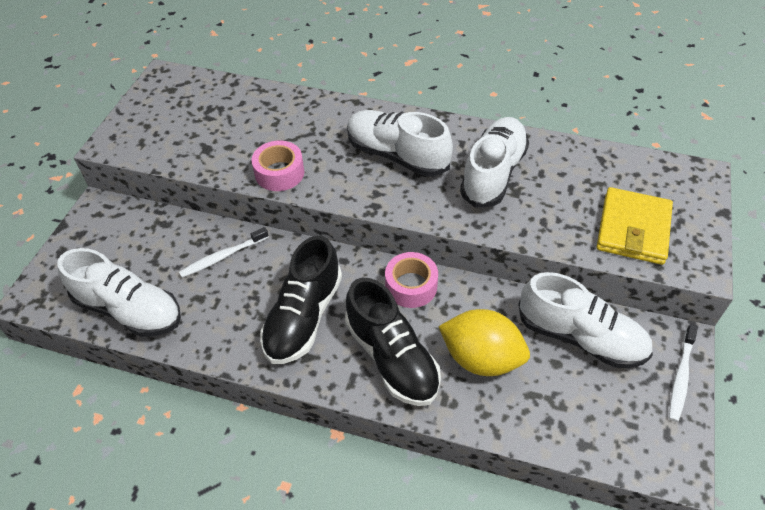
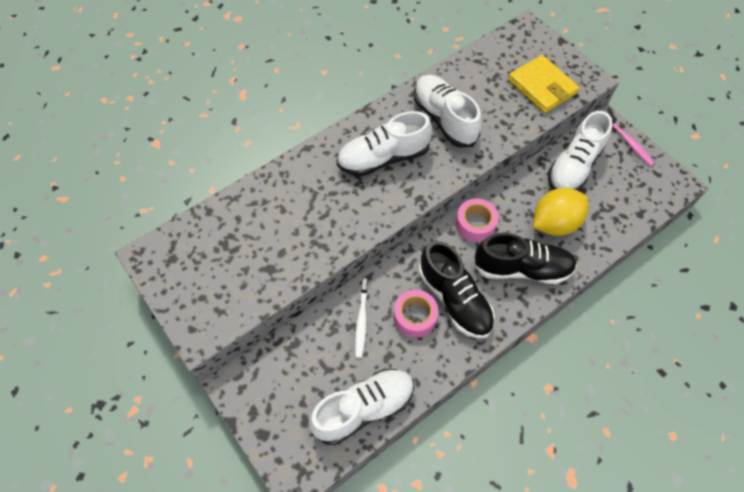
camera: 55 degrees left, 10 degrees up
pink tape [252,141,304,191] -> pink tape moved to [394,290,438,338]
white shoe [518,272,653,368] -> white shoe turned 150 degrees clockwise [548,111,612,191]
white toothbrush [669,324,698,422] -> pink toothbrush [607,111,655,166]

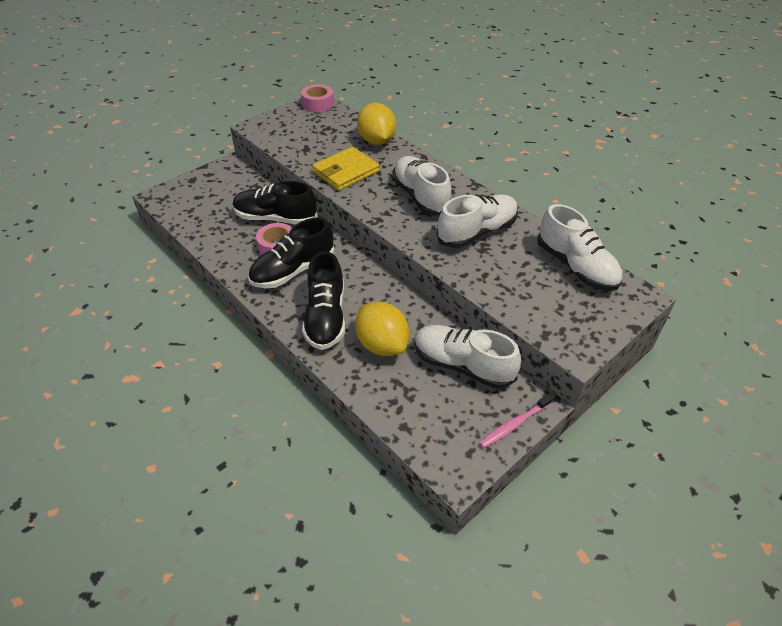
camera: 85 degrees right, 15 degrees down
white shoe [309,369,414,445] -> white shoe moved to [537,204,622,291]
white toothbrush [355,278,368,358] -> black shoe [233,181,318,224]
pink tape [456,199,499,242] -> pink tape moved to [301,84,334,113]
yellow wallet [508,55,580,113] -> yellow wallet moved to [312,147,379,191]
none -> yellow lemon [357,103,396,145]

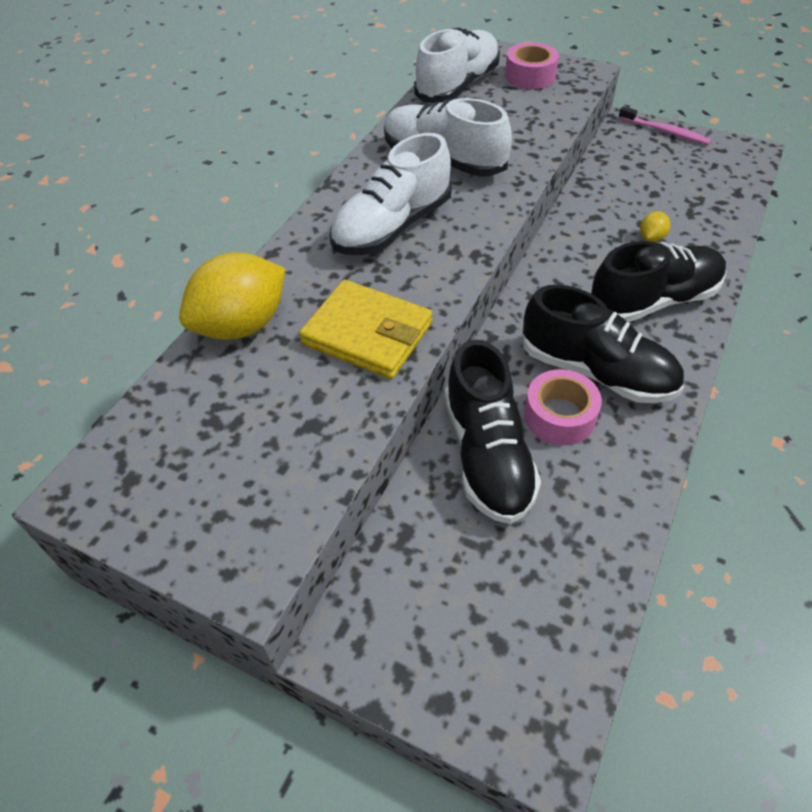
camera: 110 degrees left, 5 degrees up
pink tape [301,84,334,113] -> pink tape moved to [505,42,559,89]
yellow lemon [355,302,409,356] -> yellow lemon [640,211,670,242], size x0.43
white shoe [414,325,521,389] -> none

